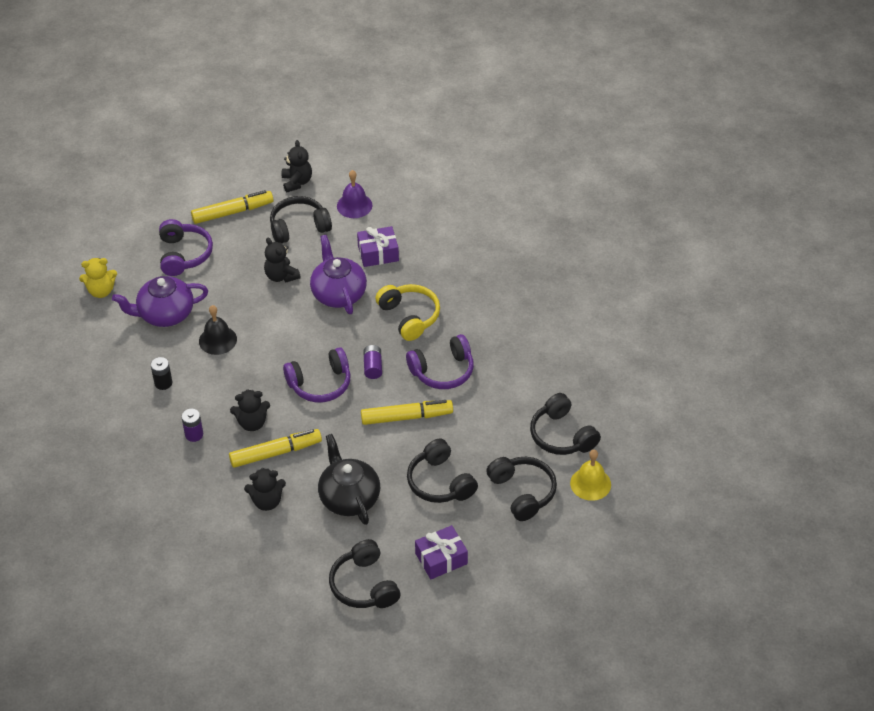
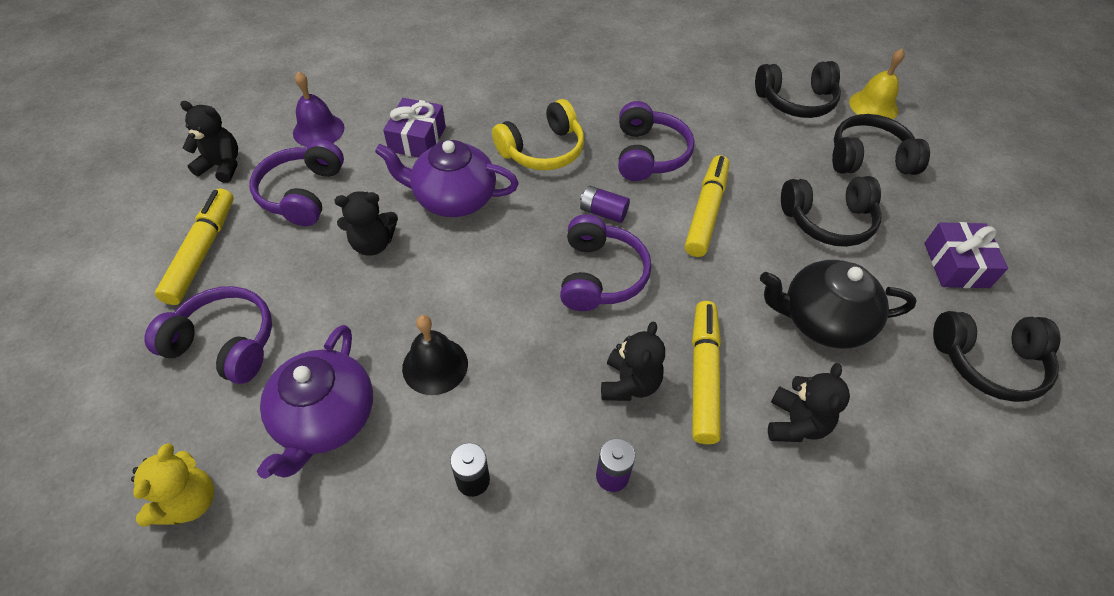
camera: 65 degrees left, 5 degrees up
black headphones [270,196,332,243] -> purple headphones [249,140,344,226]
yellow headphones [375,284,440,341] -> yellow headphones turned 150 degrees clockwise [492,99,584,170]

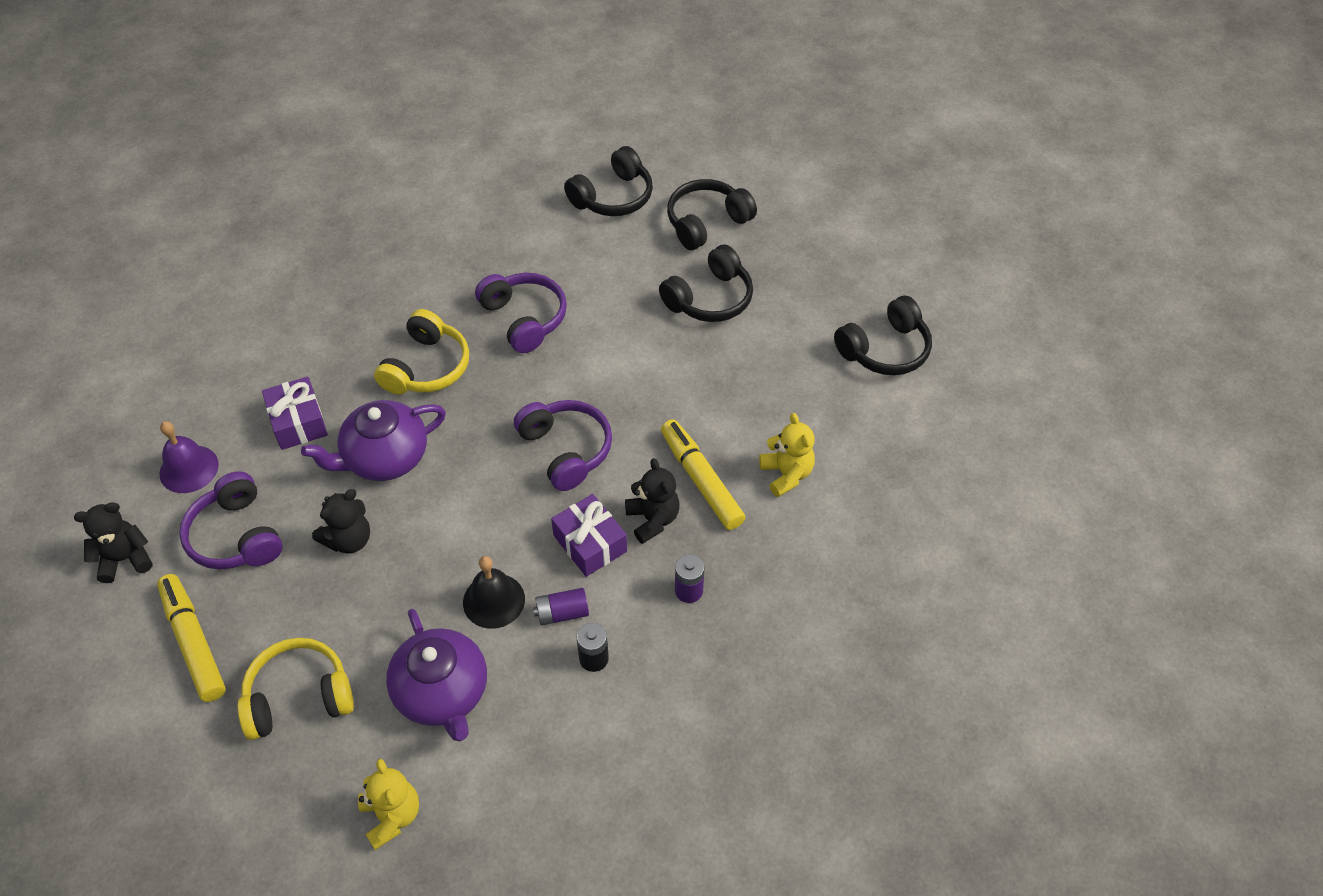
camera: 35 degrees left, 0 degrees up
purple headphones [144,286,272,384] -> yellow headphones [237,638,354,740]
purple battery [580,185,630,223] -> purple battery moved to [533,588,589,625]
yellow marker [685,155,729,257] -> none
black teapot [760,260,917,349] -> none
black teddy bear [768,363,850,442] -> yellow teddy bear [759,413,815,497]
yellow bell [849,48,905,119] -> none
purple gift [924,222,1008,288] -> purple gift moved to [551,494,627,577]

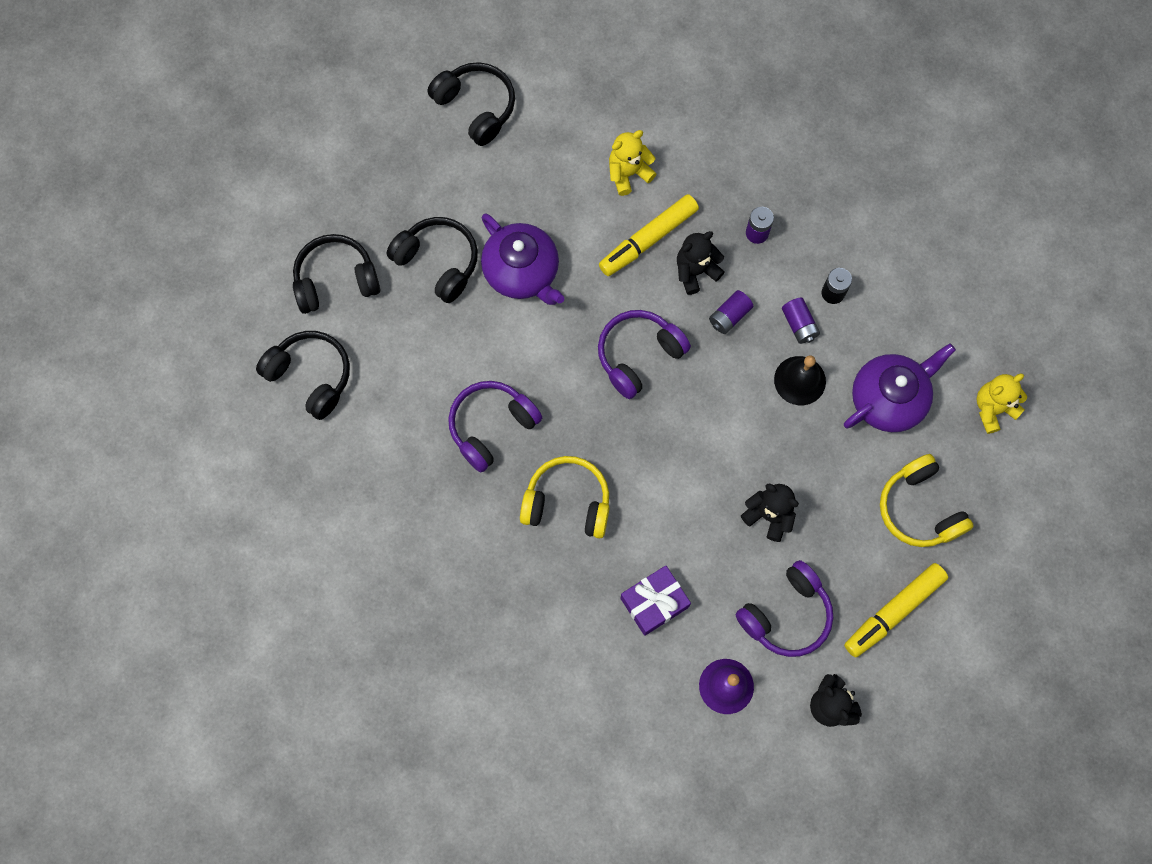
camera: 100 degrees left, 20 degrees up
purple teapot [301,400,446,481] -> purple teapot moved to [481,213,564,305]
purple gift [551,494,627,577] -> purple battery [709,290,753,334]
black headphones [667,179,757,250] -> black headphones turned 120 degrees clockwise [293,234,380,314]

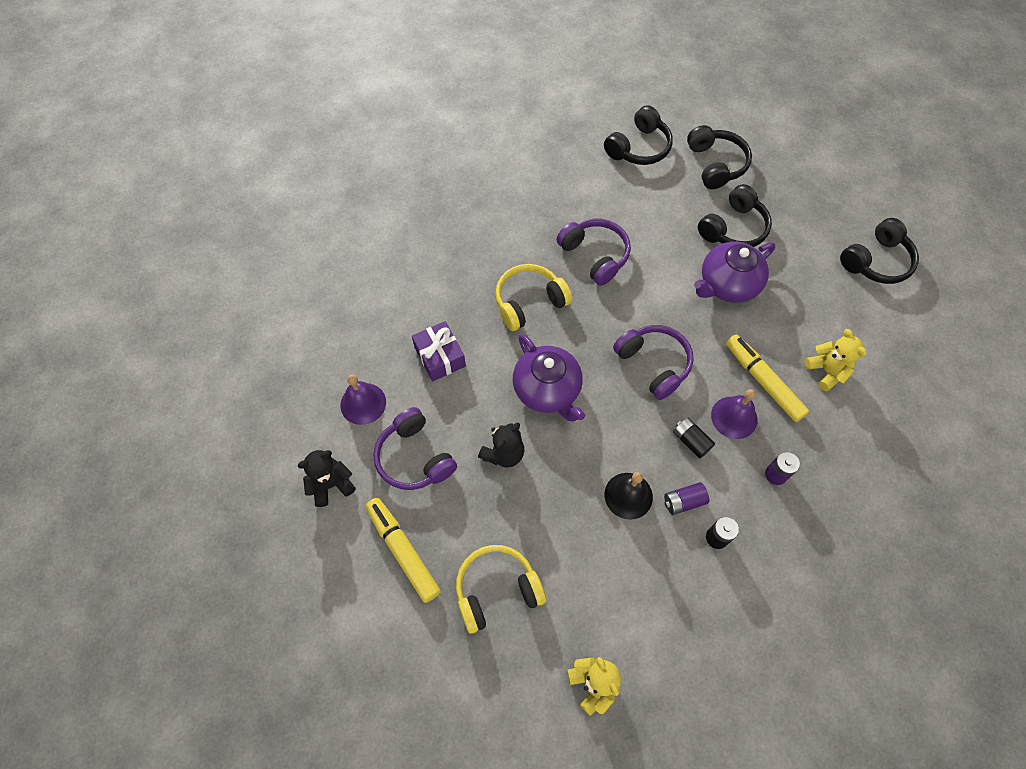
camera: 95 degrees right, 10 degrees down
yellow headphones [520,456,609,539] -> yellow headphones turned 135 degrees counterclockwise [495,264,572,331]
black teddy bear [677,231,724,295] -> purple bell [711,389,757,439]
purple battery [709,290,753,334] -> black battery [673,418,715,458]
purple teapot [844,344,956,432] -> purple teapot moved to [513,334,585,422]

